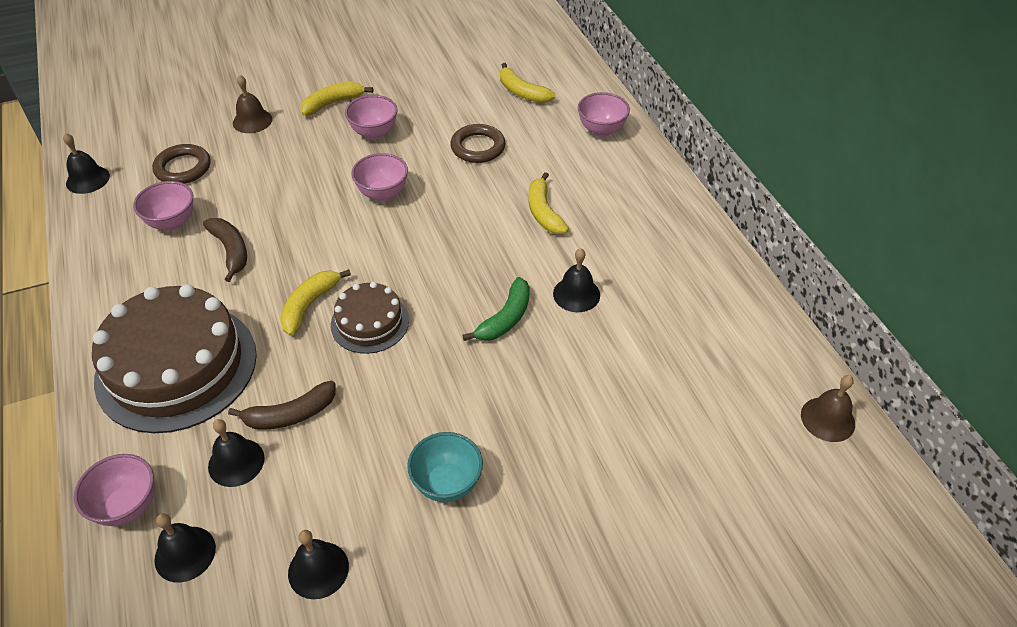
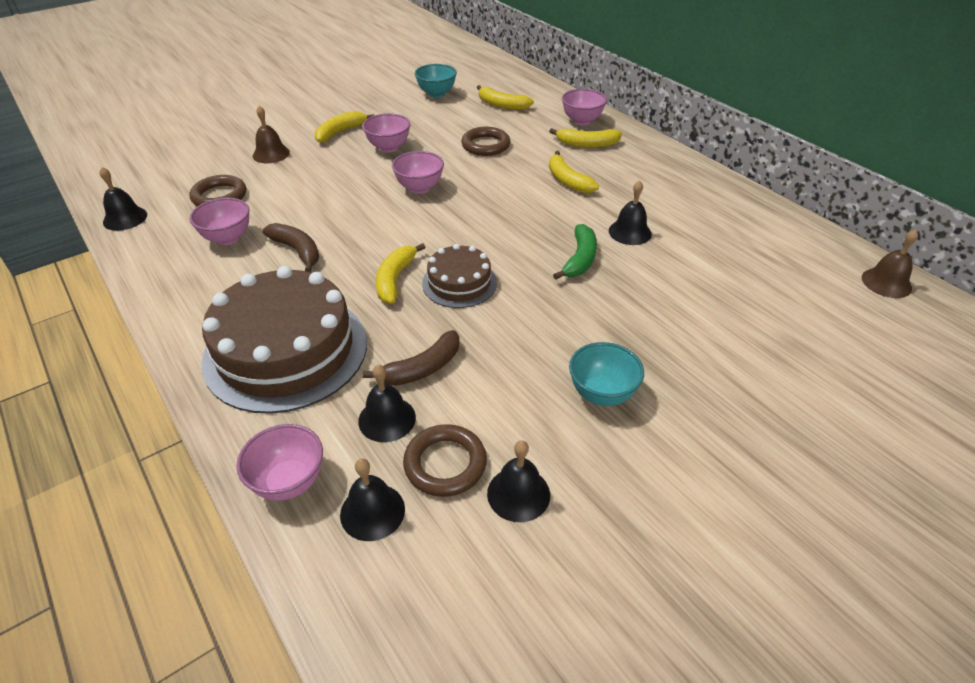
camera: 15 degrees left, 5 degrees down
none -> brown ring [403,424,487,497]
none -> turquoise bowl [415,64,457,98]
none -> yellow banana [549,128,622,148]

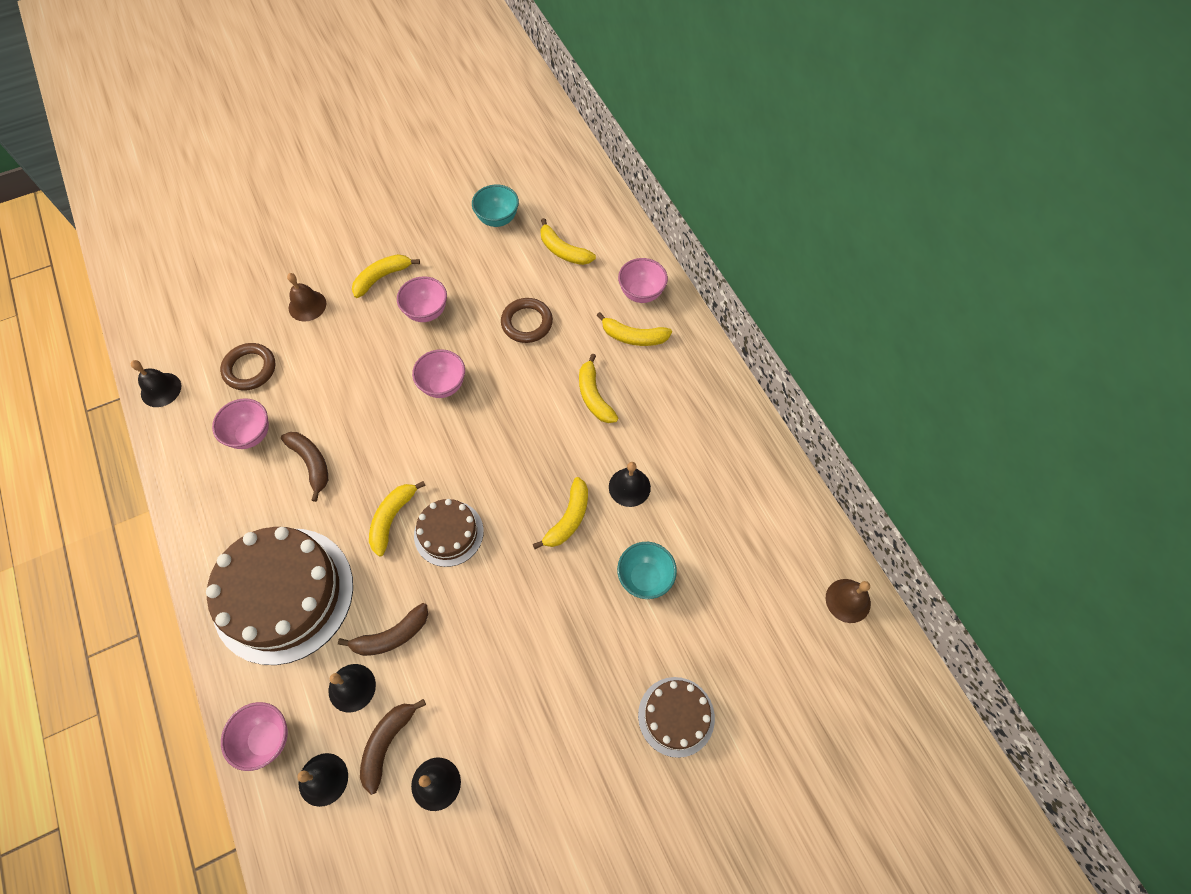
camera: 10 degrees right, 20 degrees up
brown ring [403,424,487,497] -> brown banana [360,699,426,795]
green banana [553,224,597,280] -> yellow banana [533,477,588,549]
turquoise bowl [569,342,644,406] -> turquoise bowl moved to [617,542,677,599]
none -> brown cake [638,677,715,758]

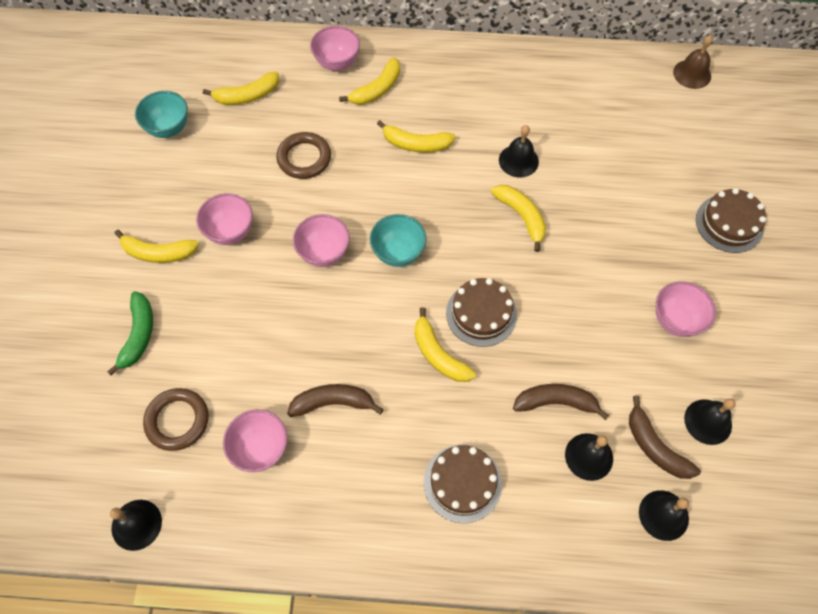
camera: 60 degrees left, 0 degrees up
brown cake [206,527,353,665] -> brown cake [424,445,502,523], size x0.52
pink bowl [221,702,288,771] -> pink bowl moved to [656,281,716,337]
brown bell [287,273,326,322] -> green banana [107,292,153,375]
brown banana [338,603,428,656] -> brown banana turned 90 degrees counterclockwise [513,384,609,420]
yellow banana [352,254,420,298] -> yellow banana turned 75 degrees counterclockwise [114,230,199,263]
turquoise bowl [617,542,677,599] -> turquoise bowl moved to [370,214,427,267]

